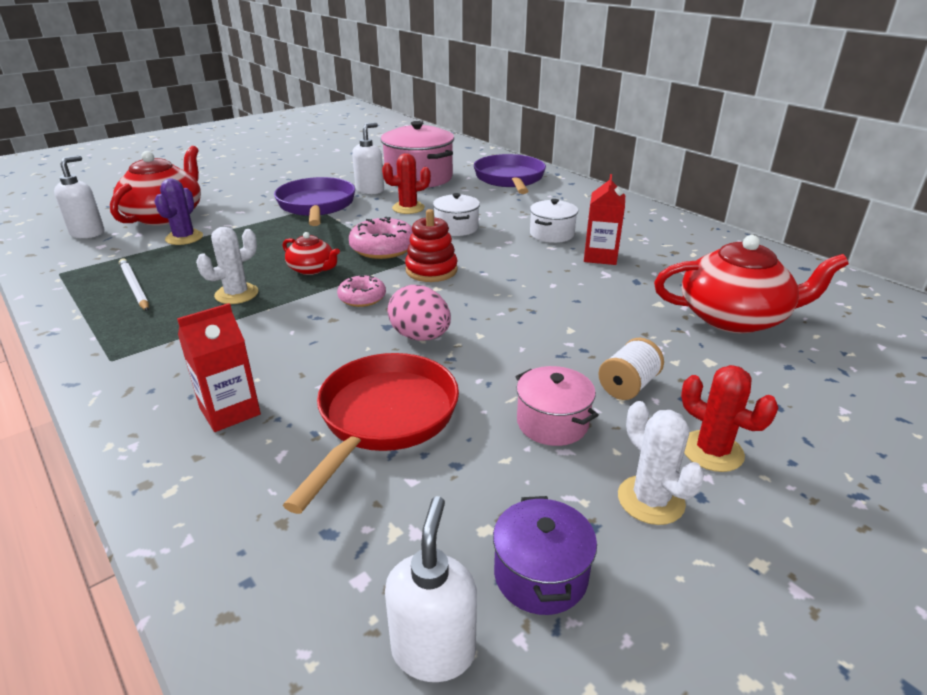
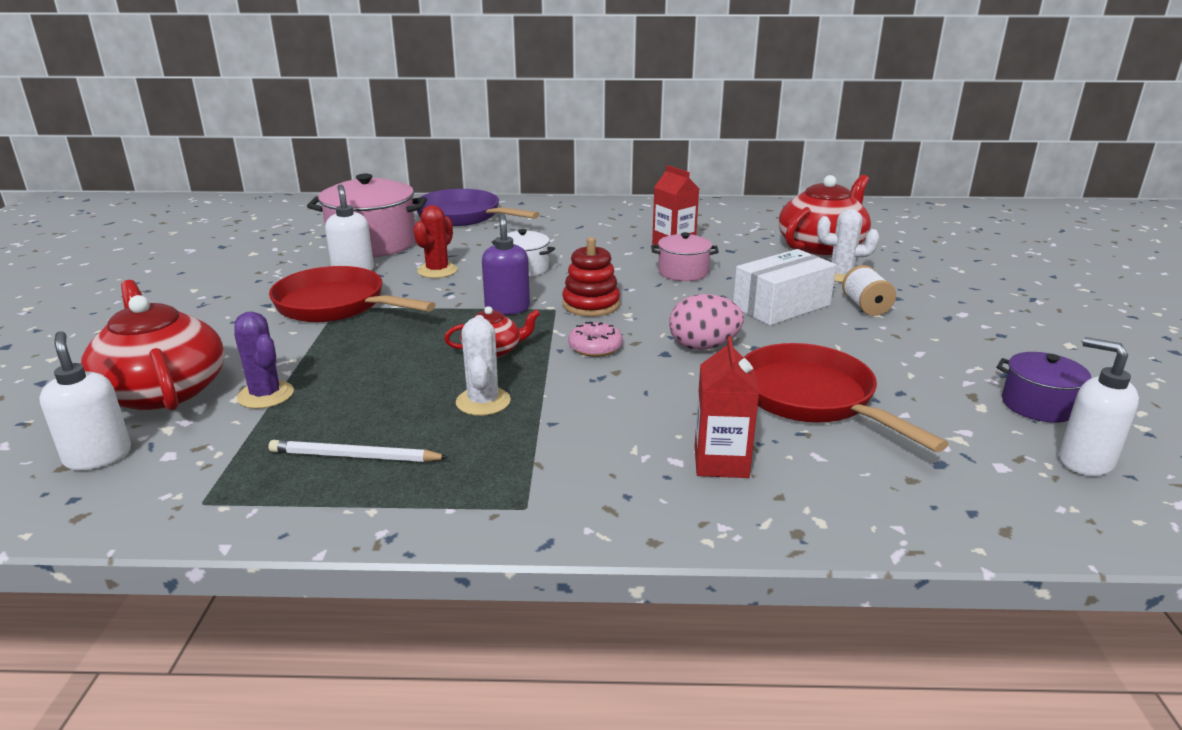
camera: 50 degrees left, 5 degrees down
purple pan [274,177,355,226] -> red pan [269,266,436,322]
pink donut [349,217,413,259] -> purple soap dispenser [482,213,530,315]
pink pot [516,366,599,446] -> pink pot moved to [651,232,719,281]
white pot [530,199,578,243] -> none
white cactus [618,401,704,525] -> white cactus moved to [817,209,879,283]
red cactus [681,365,778,472] -> none
none -> white box [733,249,836,325]

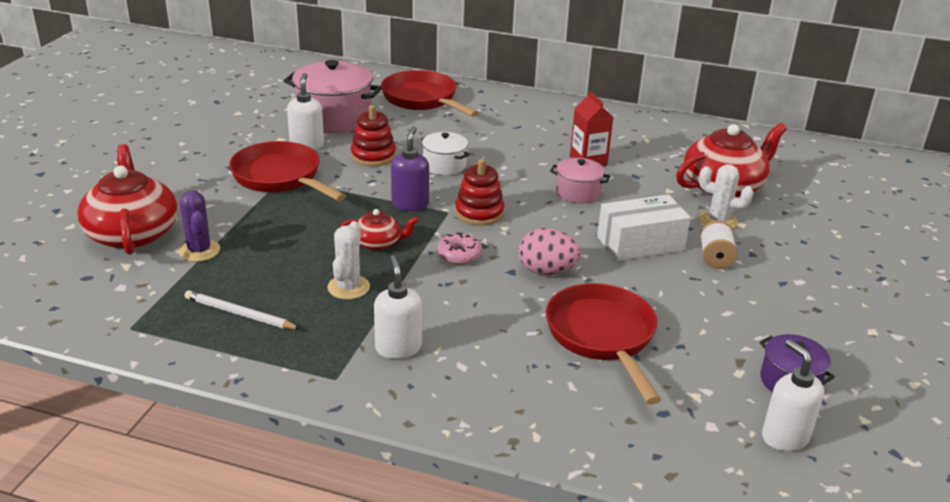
camera: 15 degrees right, 5 degrees up
white soap dispenser [39,331,131,470] -> white soap dispenser moved to [374,255,422,359]
red cactus [413,205,458,278] -> red stacking toy [351,105,396,166]
purple pan [414,189,540,226] -> red pan [381,70,479,117]
red carton [695,337,759,478] -> none

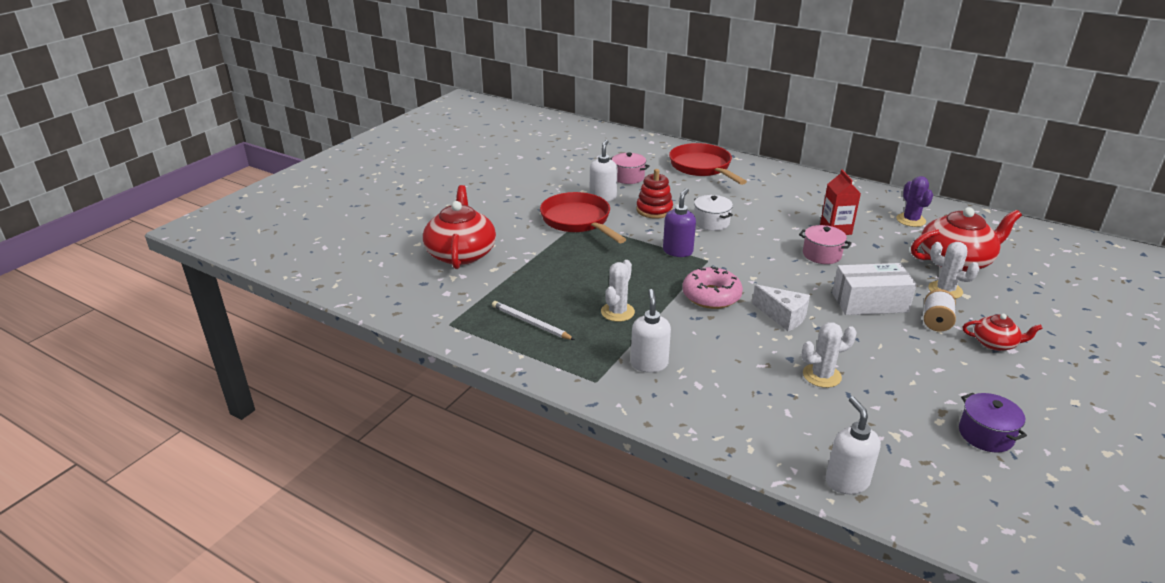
camera: 15 degrees right, 0 degrees up
purple cactus [178,190,220,262] -> purple cactus moved to [896,176,933,227]
pink pot [284,60,382,133] -> pink pot [610,153,650,184], size x0.54
red teapot [340,209,419,251] -> red teapot moved to [962,314,1043,351]
pink donut [437,232,482,265] -> pink donut [682,266,743,309], size x1.60
red stacking toy [455,159,505,226] -> none
pink egg [518,228,581,275] -> white cheese [752,284,810,331]
red pan [546,283,661,404] -> white cactus [801,322,857,388]
white soap dispenser [762,339,824,451] -> white soap dispenser moved to [826,396,881,494]

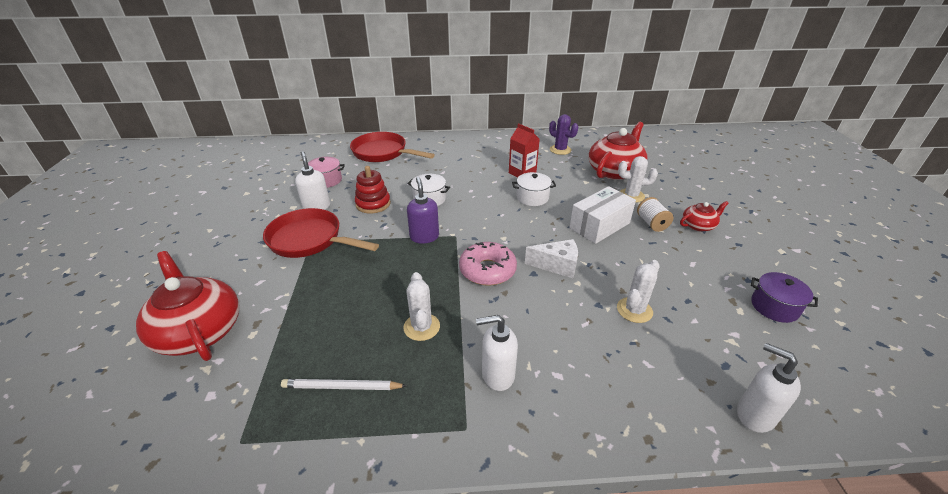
camera: 35 degrees left, 5 degrees up
white soap dispenser [631,289,671,373] -> white soap dispenser turned 60 degrees counterclockwise [476,315,518,391]
pink pot [799,225,852,264] -> white pot [512,172,556,206]

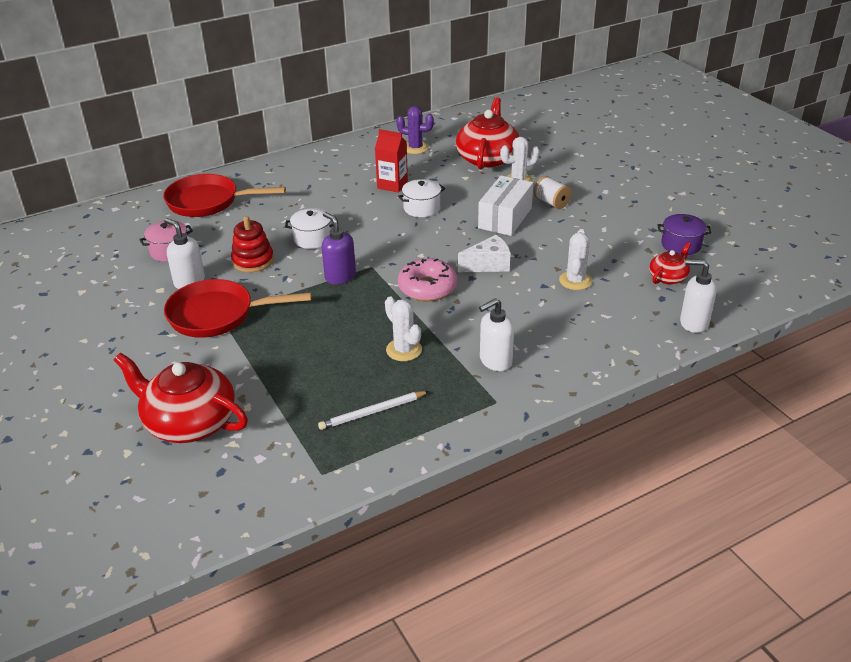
camera: 25 degrees left, 0 degrees up
red teapot [680,201,729,232] -> red teapot moved to [649,242,691,285]

